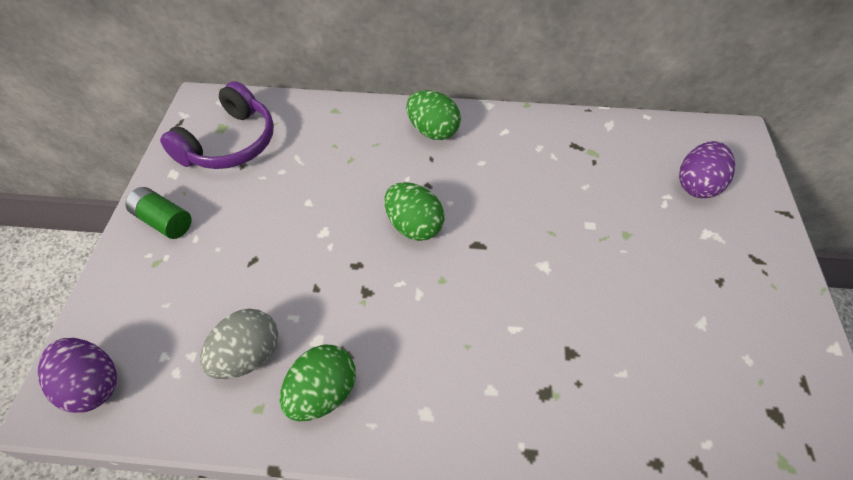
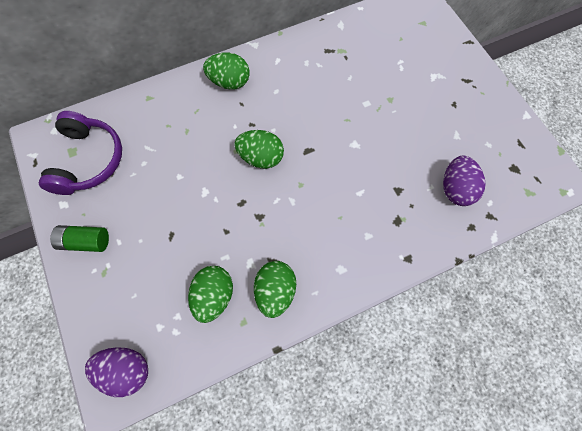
camera: 30 degrees left, 15 degrees up
grey egg [200,309,278,379] -> green egg [188,266,233,323]
purple egg [679,141,735,198] -> purple egg moved to [443,156,486,206]

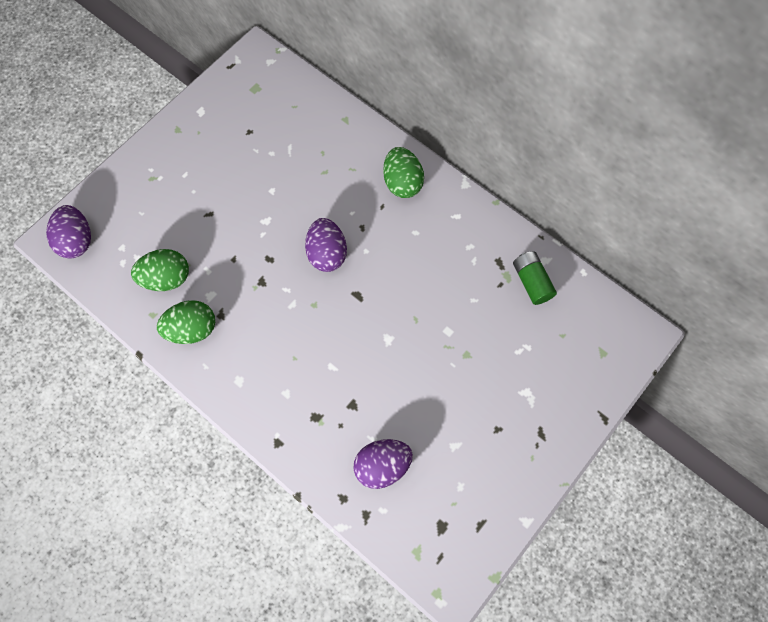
camera: 65 degrees right, 0 degrees up
purple headphones [39,111,122,195] -> none
green battery [50,225,109,252] -> green battery moved to [513,251,557,305]
green egg [234,130,284,169] -> purple egg [305,218,347,272]

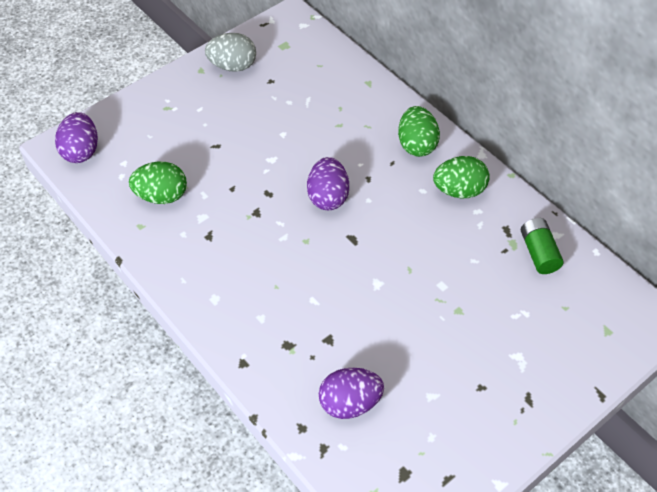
camera: 10 degrees right, 15 degrees down
green egg [157,300,215,344] -> green egg moved to [433,156,490,198]
none -> grey egg [205,33,256,72]

